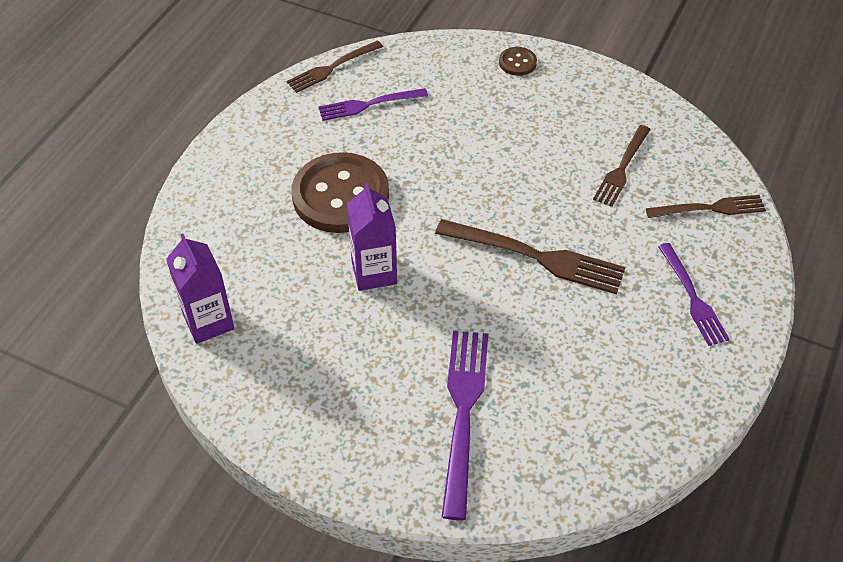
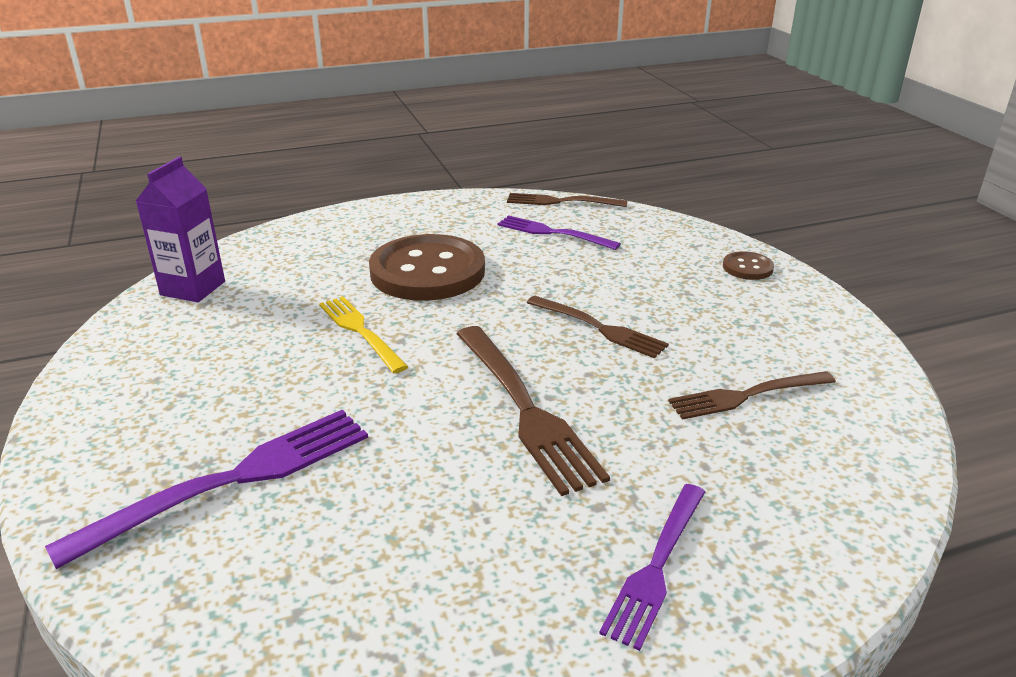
camera: 45 degrees right, 20 degrees down
purple carton [347,182,397,291] -> yellow fork [319,296,408,373]
brown fork [646,195,766,218] -> brown fork moved to [526,296,669,358]

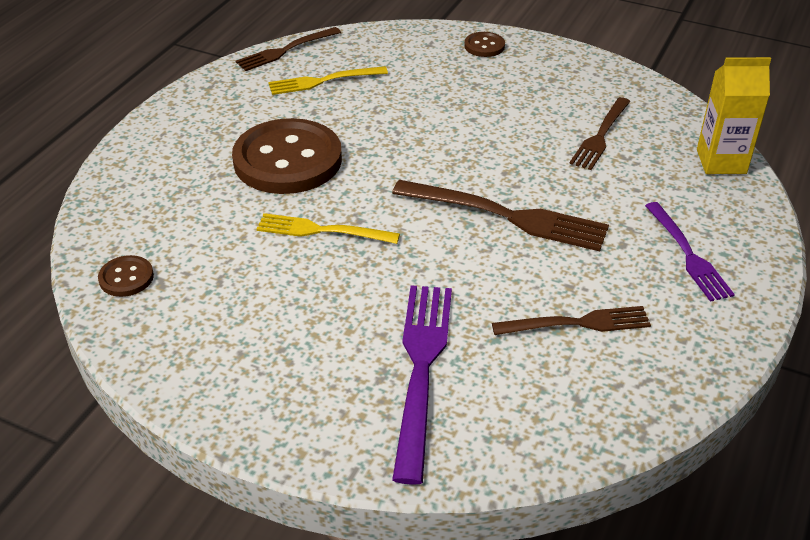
camera: 45 degrees left, 10 degrees up
purple carton [136,157,225,302] -> brown button [98,255,154,297]
purple fork [498,215,621,250] -> yellow fork [268,66,388,95]
brown fork [526,296,669,358] -> brown fork moved to [492,306,651,335]
none -> yellow carton [697,57,771,174]

